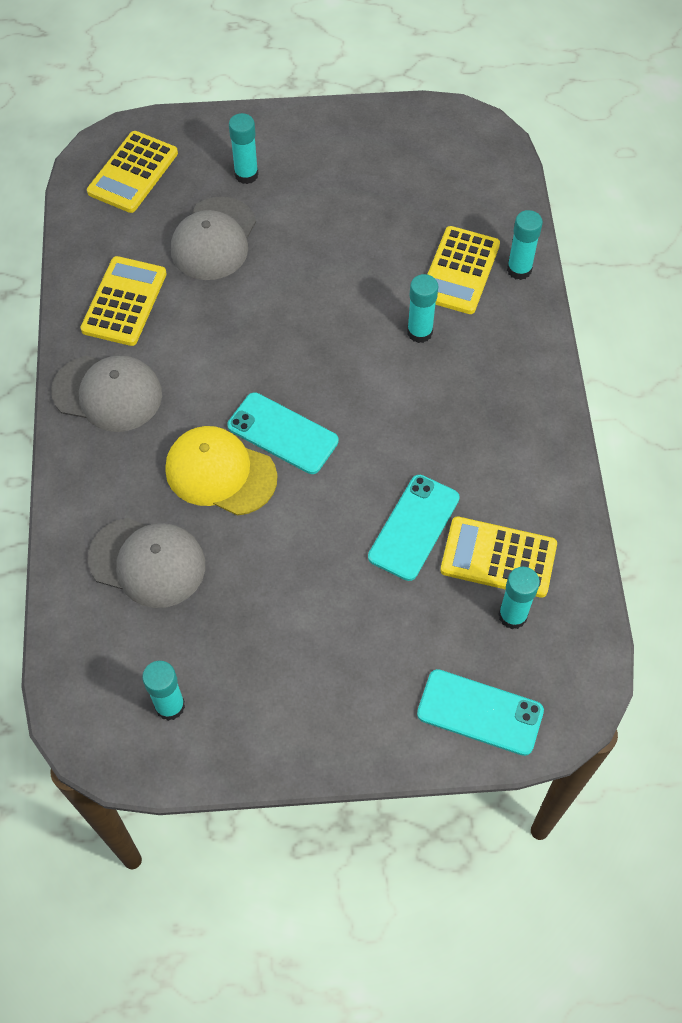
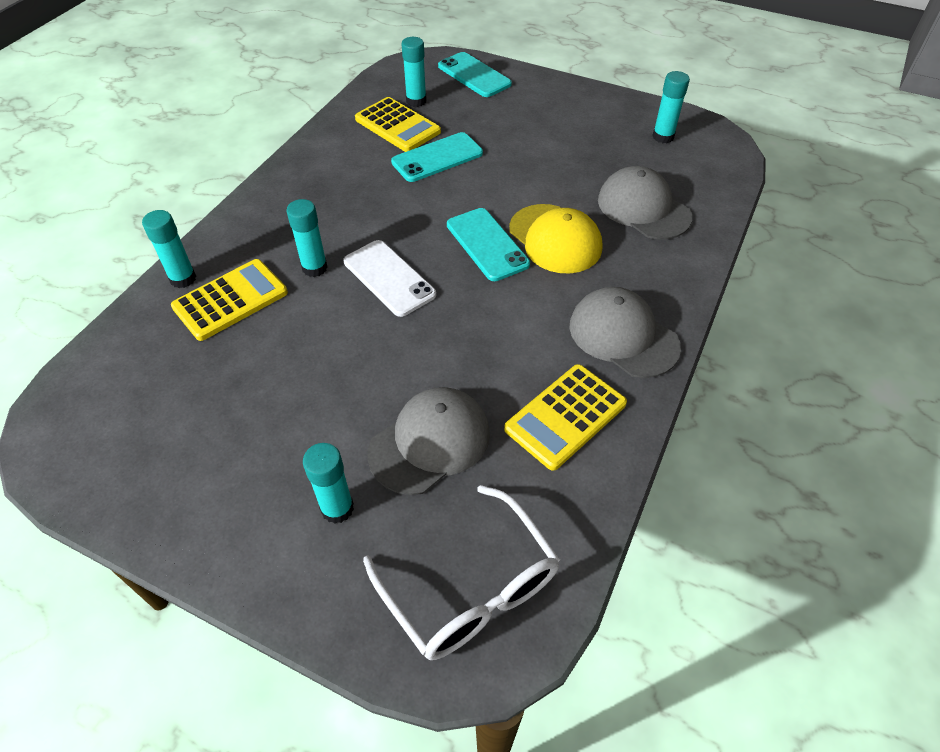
camera: 150 degrees left, 10 degrees down
yellow calculator [87,131,178,213] -> white glasses [363,485,560,660]
none -> white phone [343,240,436,317]

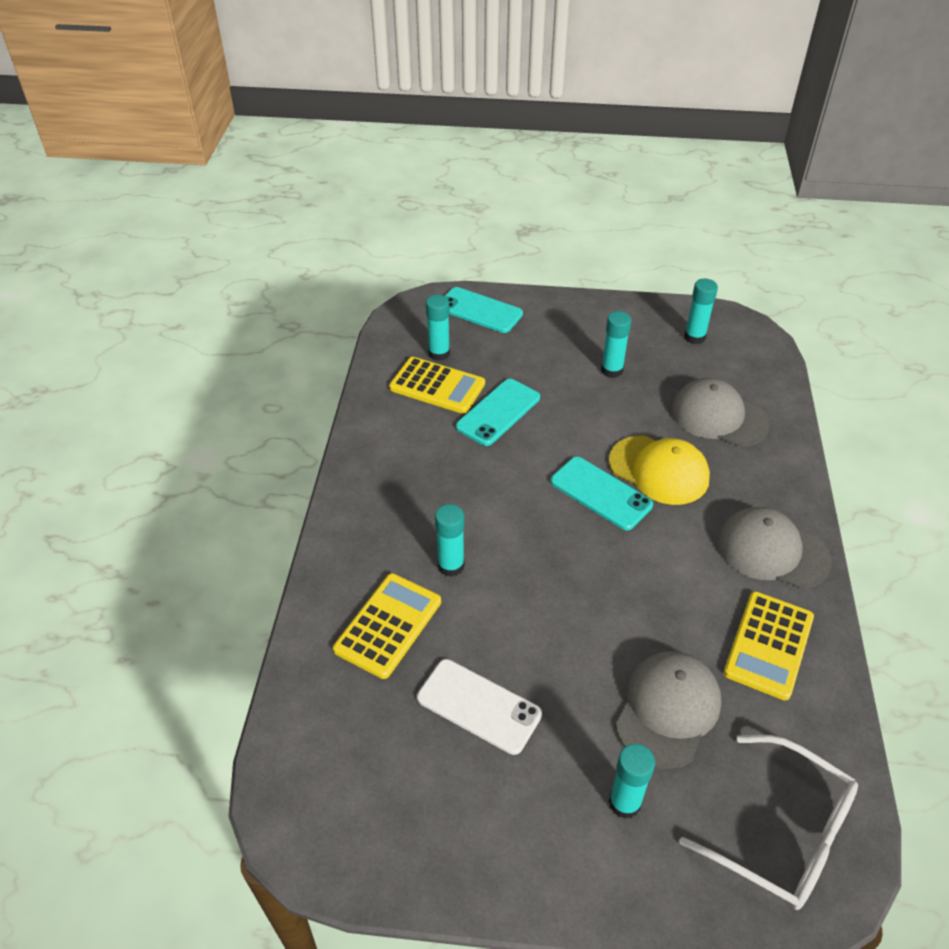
camera: 20 degrees left, 5 degrees down
turquoise glue stick [142,210,196,288] -> turquoise glue stick moved to [601,311,631,378]
white phone [343,240,436,317] -> white phone moved to [417,659,542,755]

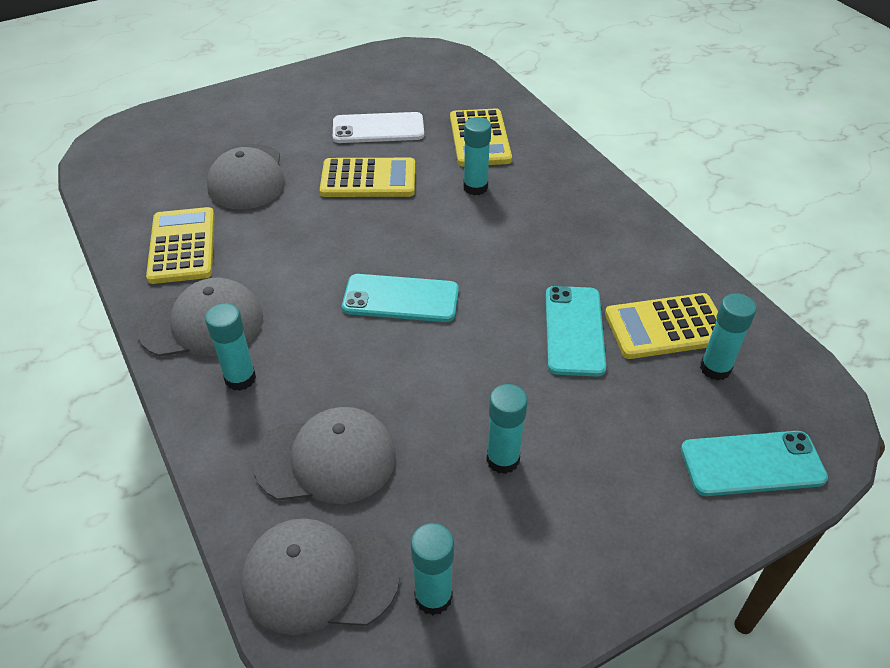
camera: 145 degrees right, 0 degrees up
yellow cap [609,436,710,505] -> none
turquoise glue stick [609,744,655,819] -> turquoise glue stick moved to [205,303,256,391]
white glasses [679,735,858,910] -> none
none -> grey cap [241,518,400,635]
none -> yellow calculator [320,158,415,197]

